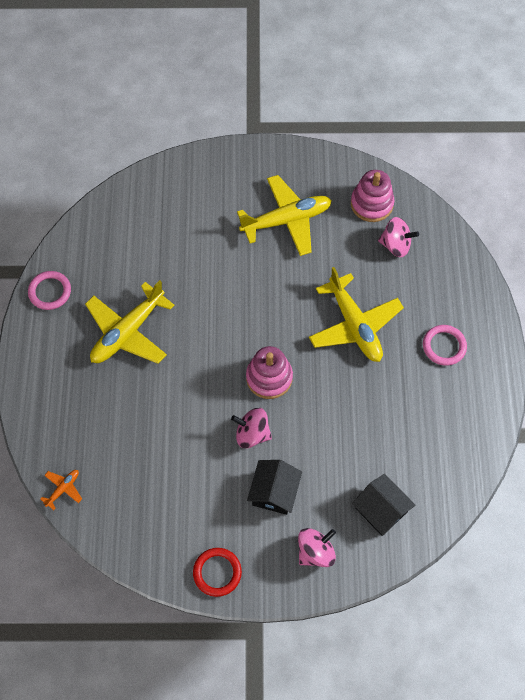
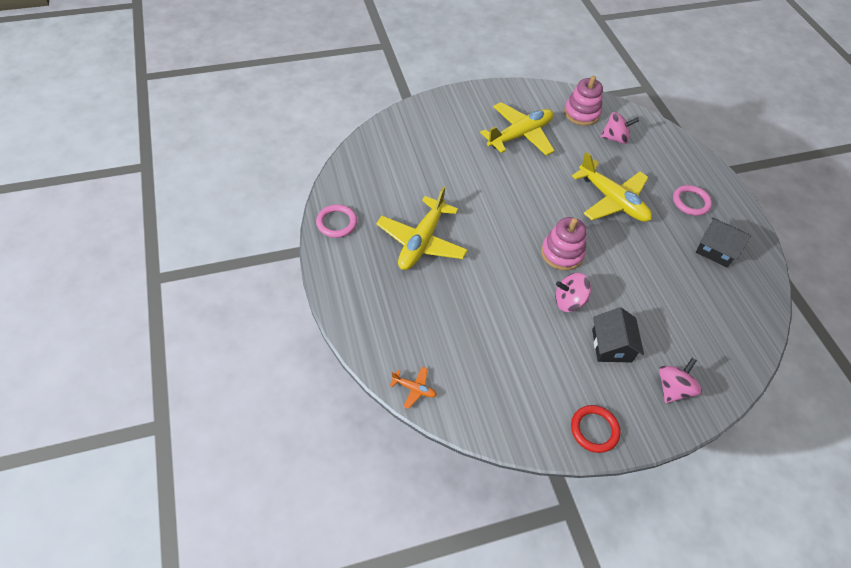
camera: 20 degrees left, 10 degrees down
orange plane [40,470,82,510] -> orange plane turned 90 degrees clockwise [390,367,437,409]
black house [352,474,415,536] -> black house moved to [696,217,751,267]

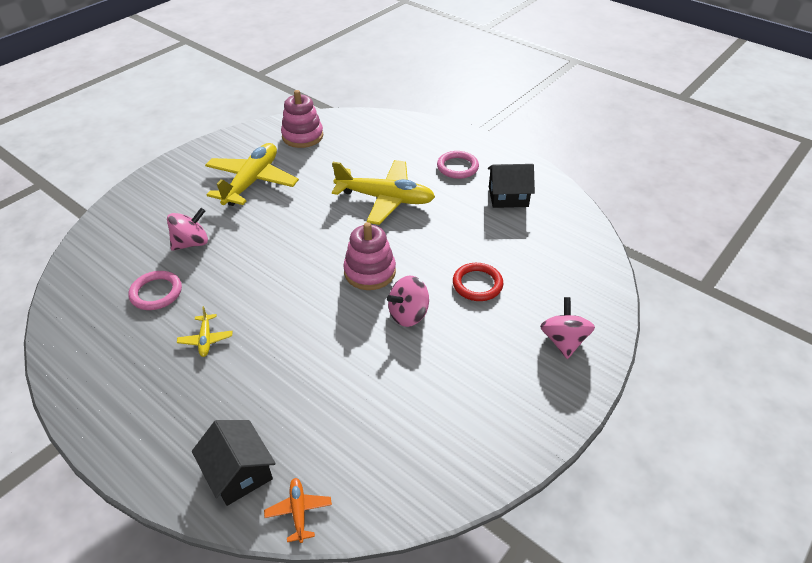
camera: 30 degrees left, 10 degrees down
pink ring [316,204,357,238] -> pink ring moved to [128,271,182,310]
yellow plane [376,186,468,270] -> yellow plane [177,306,232,357], size x0.43
orange plane [390,367,437,409] -> orange plane turned 90 degrees counterclockwise [264,478,332,543]
red ring [571,405,620,453] -> red ring moved to [453,263,503,301]
black house [592,307,644,362] -> black house moved to [192,420,276,506]
pink spinning top [600,112,639,144] -> pink spinning top moved to [167,208,208,251]

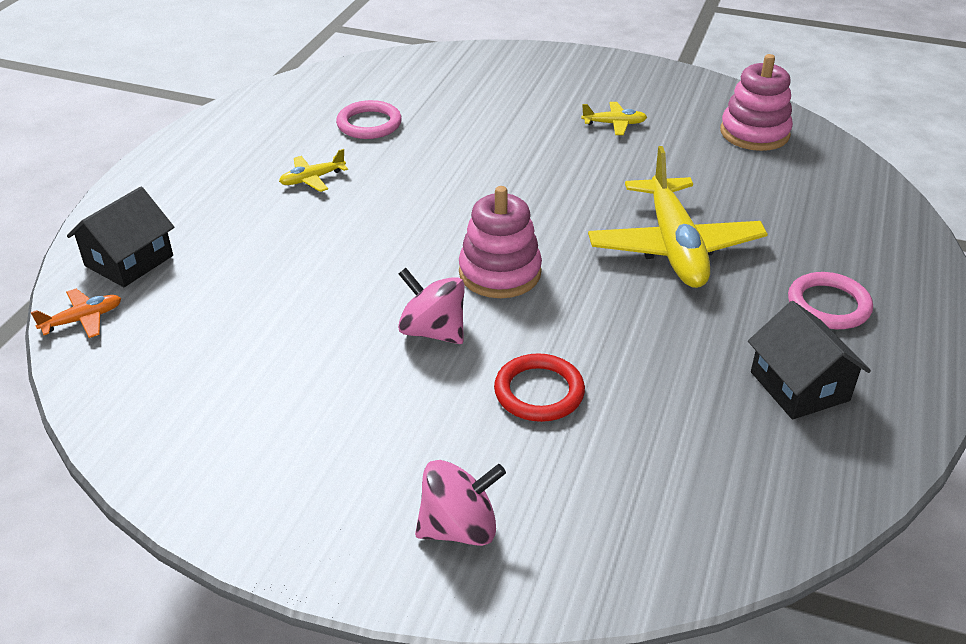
camera: 70 degrees right, 5 degrees down
pink spinning top [167,208,208,251] -> none
yellow plane [205,143,299,206] -> yellow plane [581,102,647,135], size x0.43

